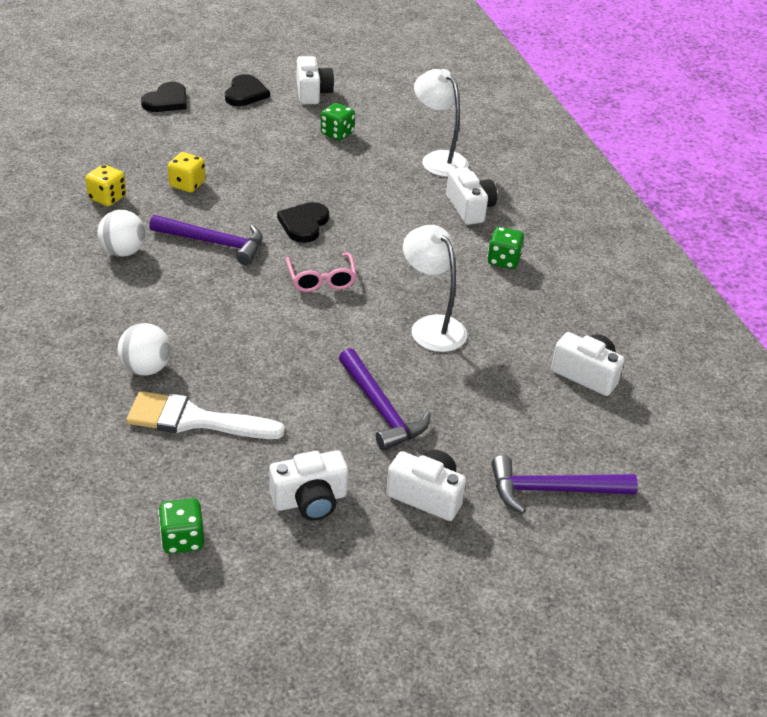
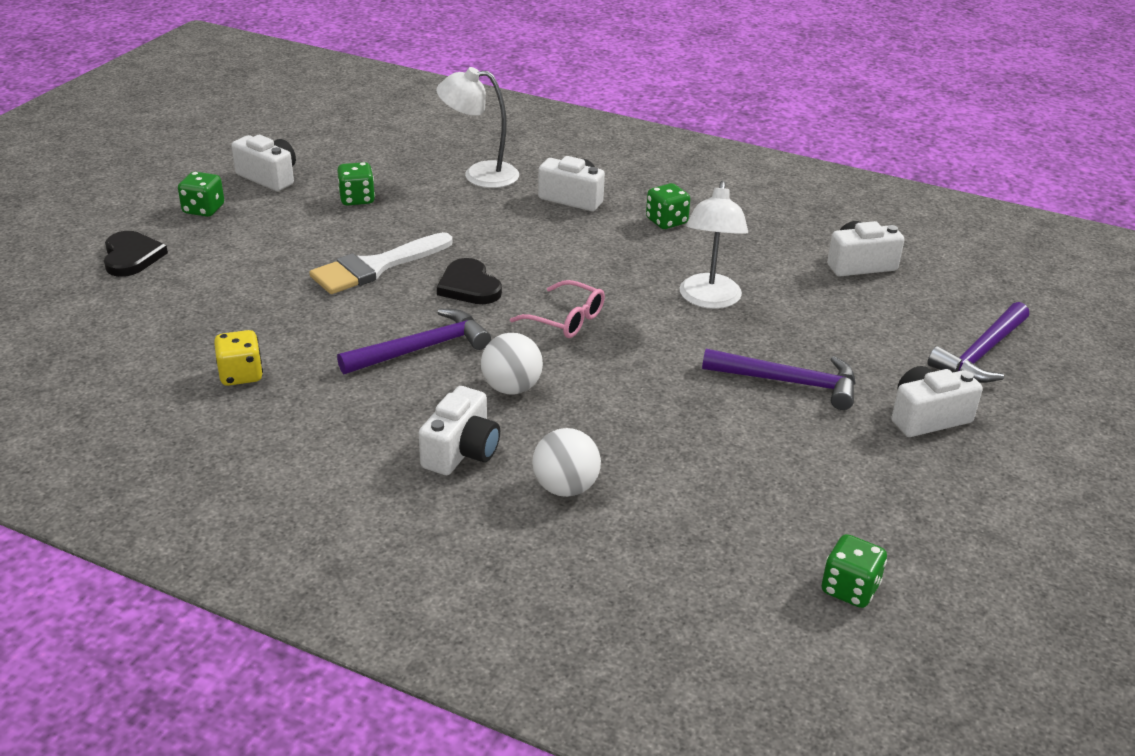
camera: 45 degrees left, 5 degrees down
white ball [97,210,145,257] -> white ball moved to [481,333,543,395]
white brush [126,391,285,439] -> white brush moved to [309,232,453,294]
yellow dice [168,152,205,193] -> none
black heart [225,74,270,106] -> green dice [178,172,224,217]
white camera [269,450,348,521] -> white camera moved to [419,386,500,475]
white lamp [403,225,467,352] -> white lamp turned 90 degrees counterclockwise [680,181,748,309]

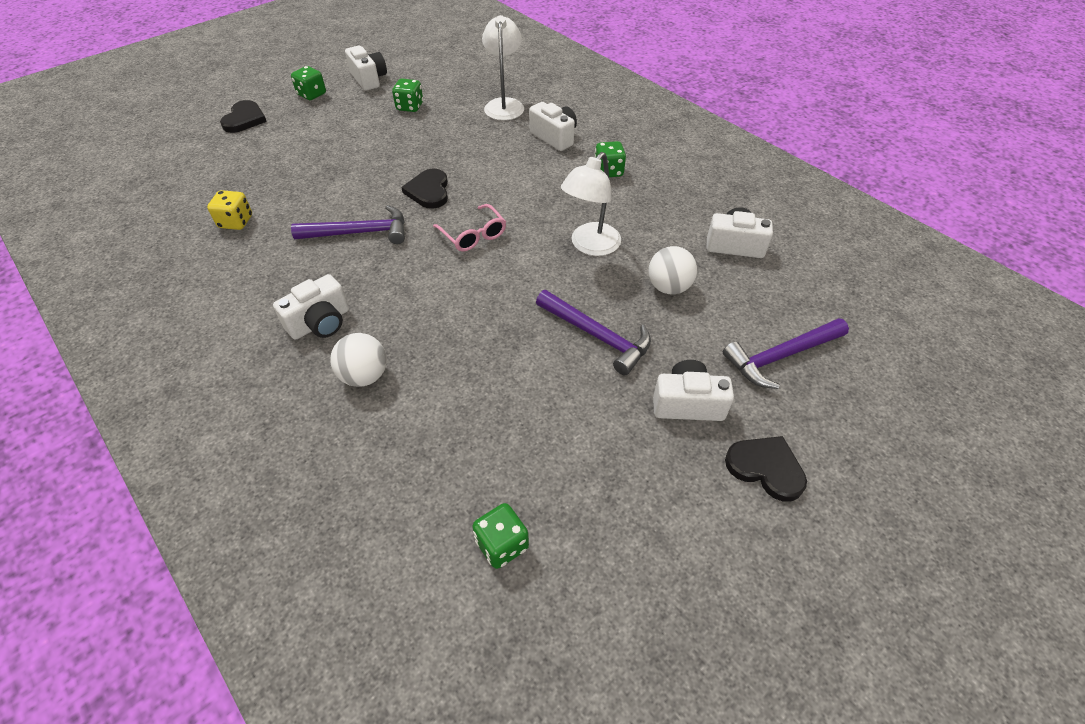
camera: 25 degrees right, 15 degrees up
white brush [309,232,453,294] -> none
white lamp [436,67,519,188] -> white lamp turned 60 degrees clockwise [482,15,524,121]
white ball [481,333,543,395] -> white ball moved to [648,246,697,294]
none -> black heart [725,436,807,502]

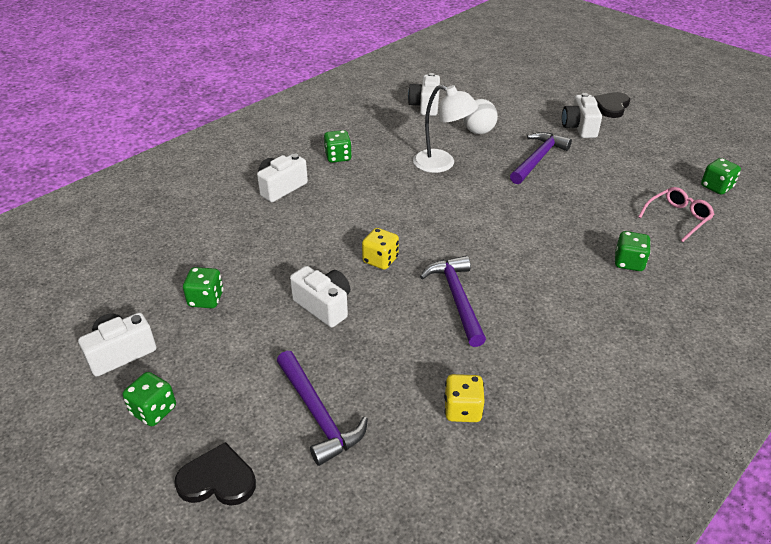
camera: 95 degrees left, 10 degrees down
white camera [273,274,349,340] -> white camera moved to [290,266,350,327]
white ball [330,333,387,387] -> green dice [615,231,651,271]
black heart [401,169,448,209] -> yellow dice [362,228,399,270]
pink glasses [433,204,506,252] -> pink glasses moved to [638,187,715,242]
white lamp [482,15,524,121] -> none
purple hammer [723,318,849,389] -> purple hammer moved to [277,351,368,466]

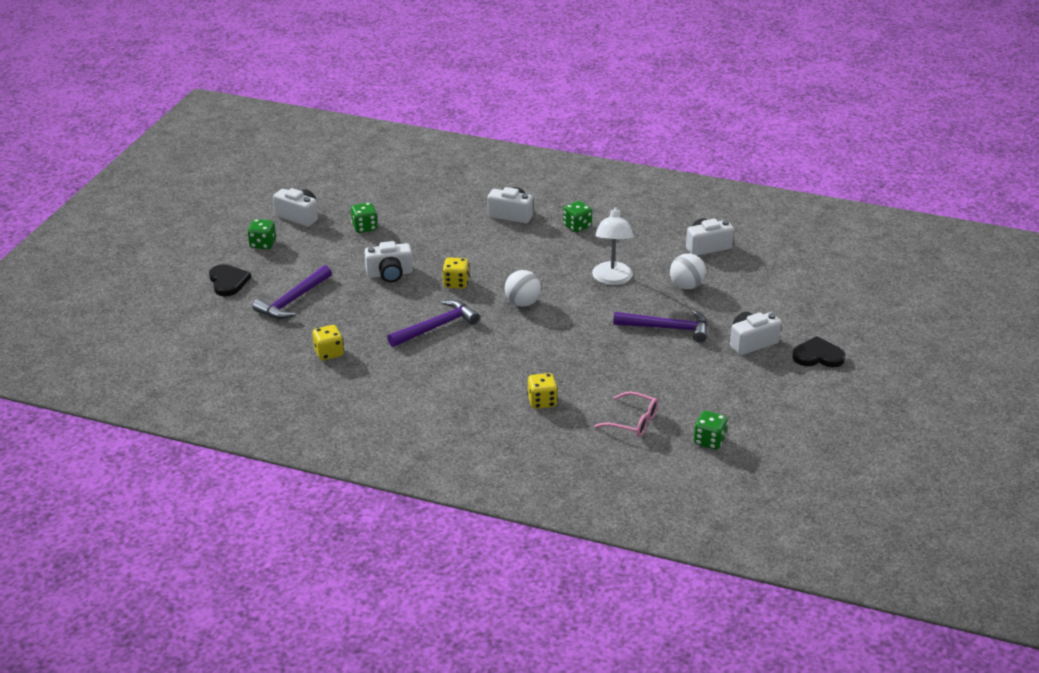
camera: 65 degrees right, 5 degrees down
white camera [290,266,350,327] -> white camera turned 60 degrees clockwise [364,241,413,282]
green dice [615,231,651,271] -> yellow dice [527,373,558,409]
none -> white ball [505,270,541,307]

